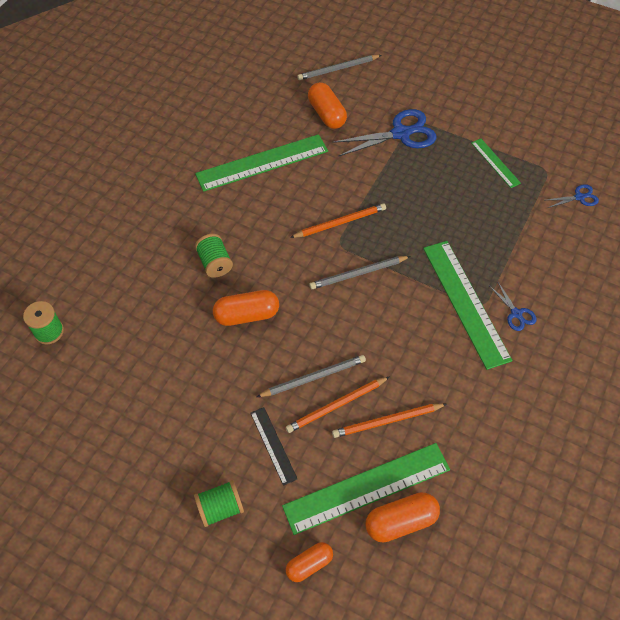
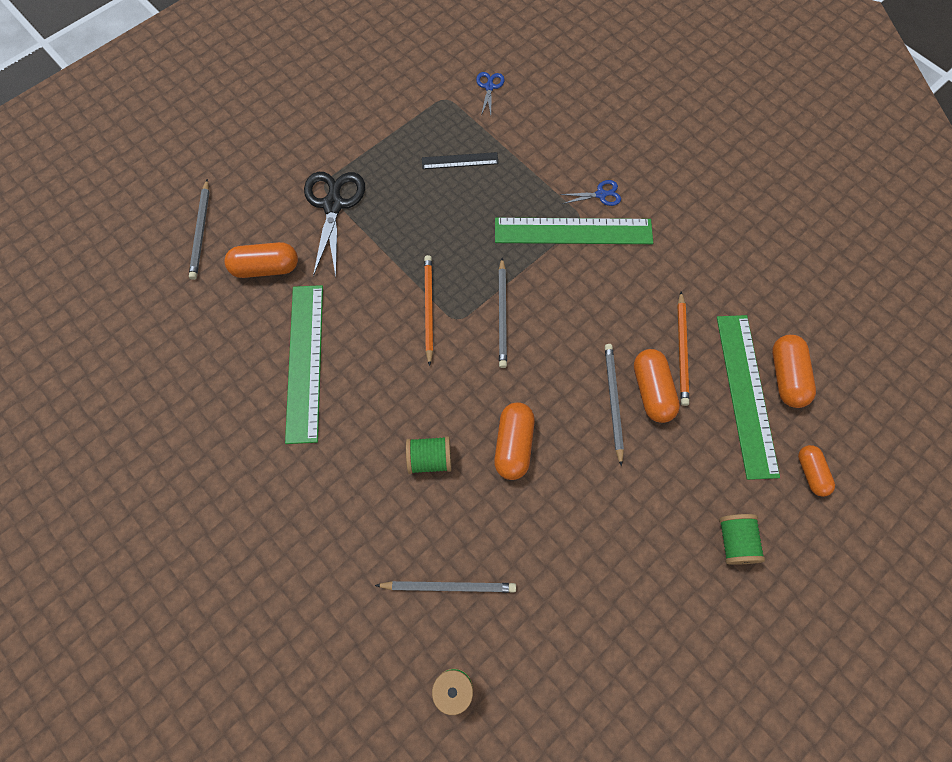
camera: 70 degrees left, 10 degrees up
black ruler [250,407,297,486] -> black ruler moved to [422,152,499,169]
orange pencil [286,377,389,433] -> orange capsule [634,349,680,423]
blue scissors [332,109,436,157] -> black scissors [304,172,365,277]
green ruler [471,139,521,188] -> none
none -> grey pencil [375,581,516,593]

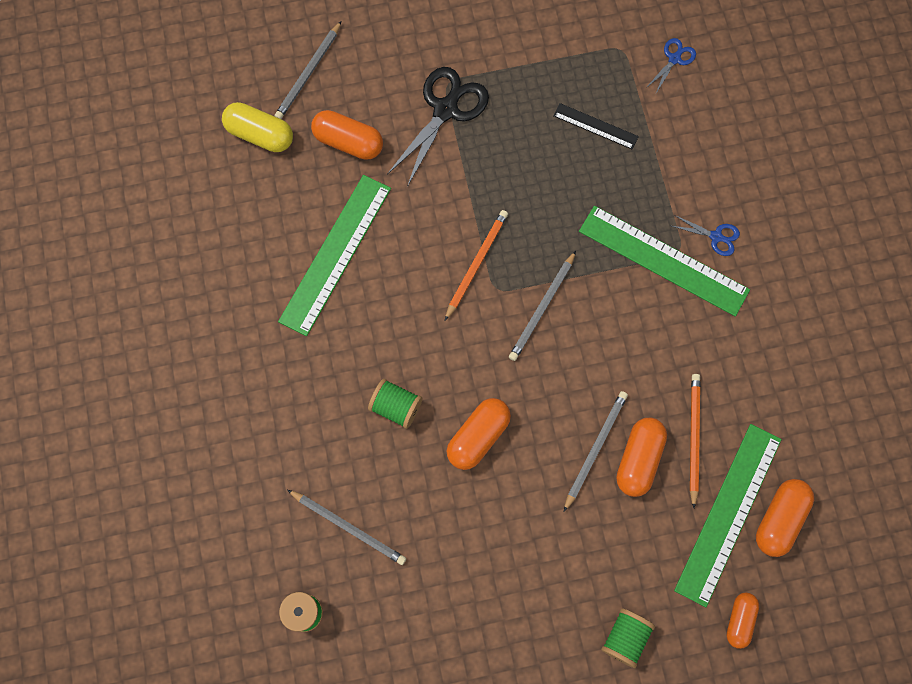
camera: 30 degrees right, 5 degrees up
orange pencil [677,291,689,406] -> orange pencil turned 150 degrees clockwise [690,374,700,508]
none -> yellow capsule [222,102,293,152]

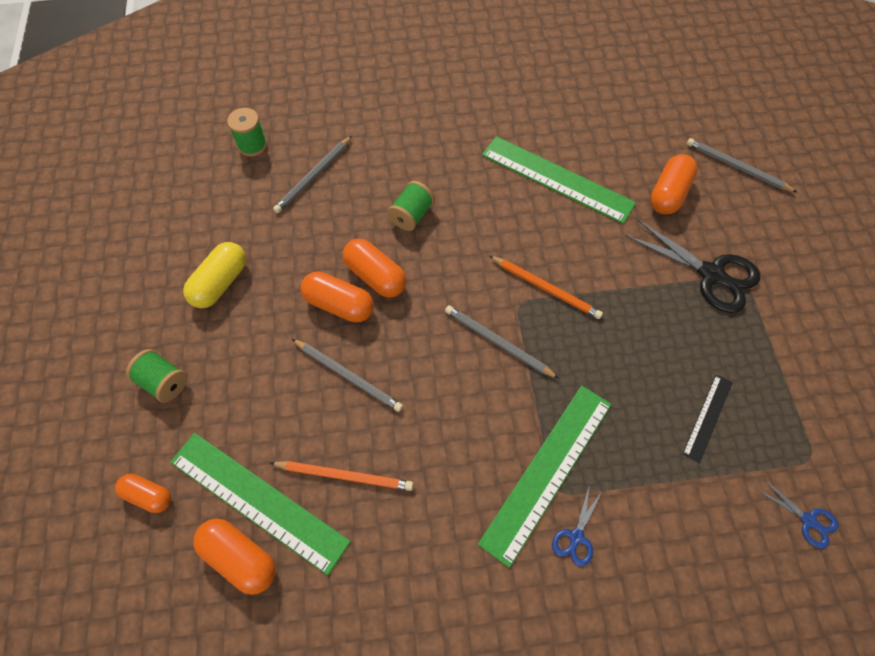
camera: 95 degrees right, 10 degrees down
yellow capsule [222,102,293,152] -> yellow capsule moved to [183,242,246,308]
orange capsule [616,418,667,497] -> orange capsule moved to [300,271,374,323]

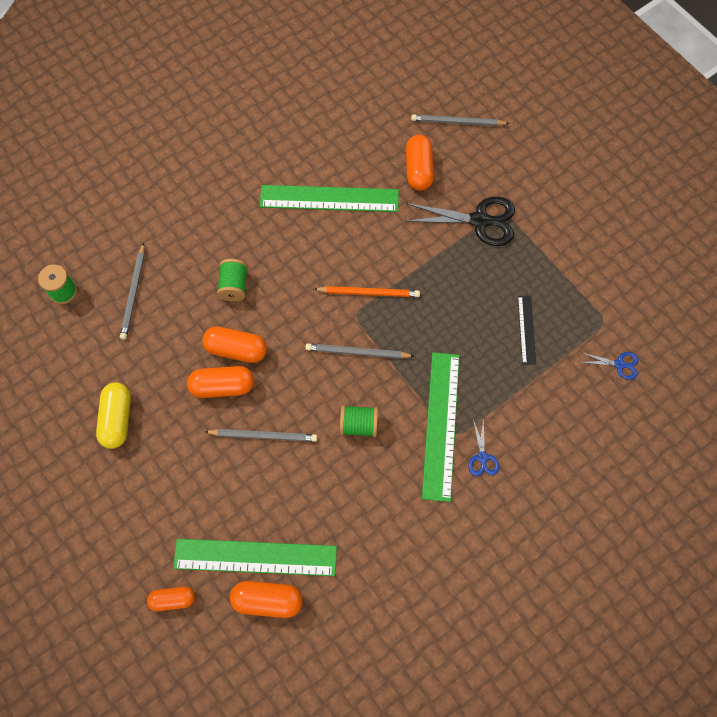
camera: 30 degrees left, 5 degrees up
green spool [126,349,187,403] -> green spool moved to [340,405,378,437]
orange pencil [270,461,413,491] -> none

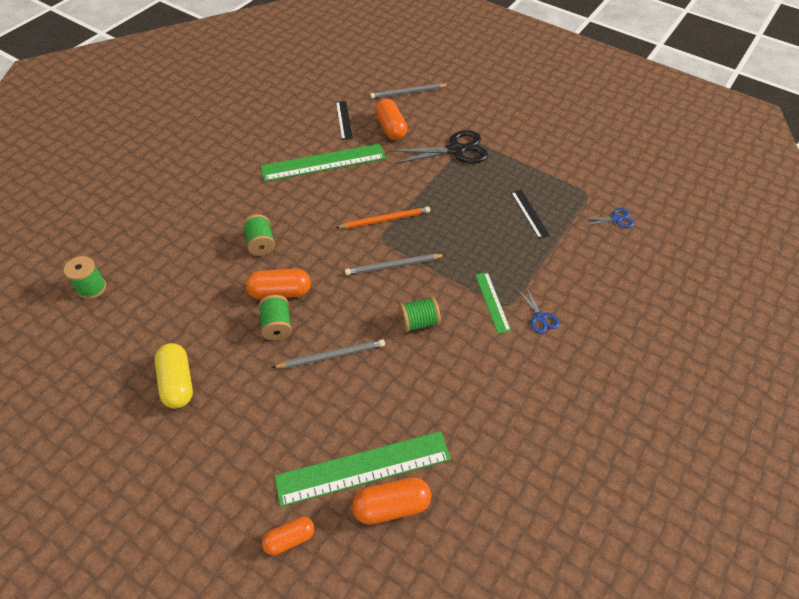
camera: 20 degrees left, 15 degrees down
grey pencil [120,243,145,340] -> none
orange capsule [187,366,254,398] -> green spool [259,295,292,340]
green ruler [422,352,460,502] -> green ruler [475,272,511,334], size x0.51
none -> black ruler [336,101,353,140]

